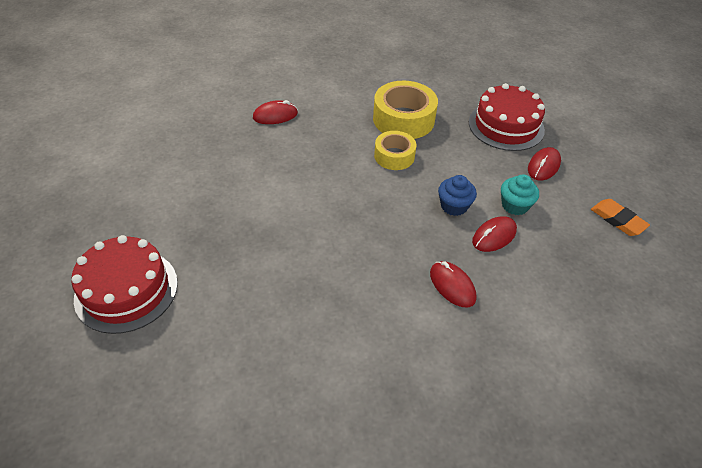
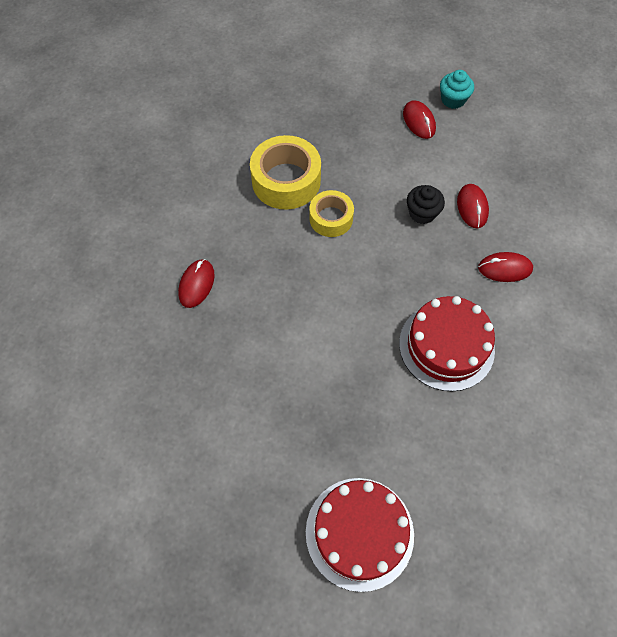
camera: 55 degrees left, 15 degrees up
blue cupcake [438,175,477,216] -> black cupcake [407,185,445,224]
red cake [469,83,545,151] -> red cake moved to [399,296,495,392]
turquoise cupcake [501,174,539,215] -> turquoise cupcake moved to [440,70,474,109]
orange eraser [591,199,650,236] -> none

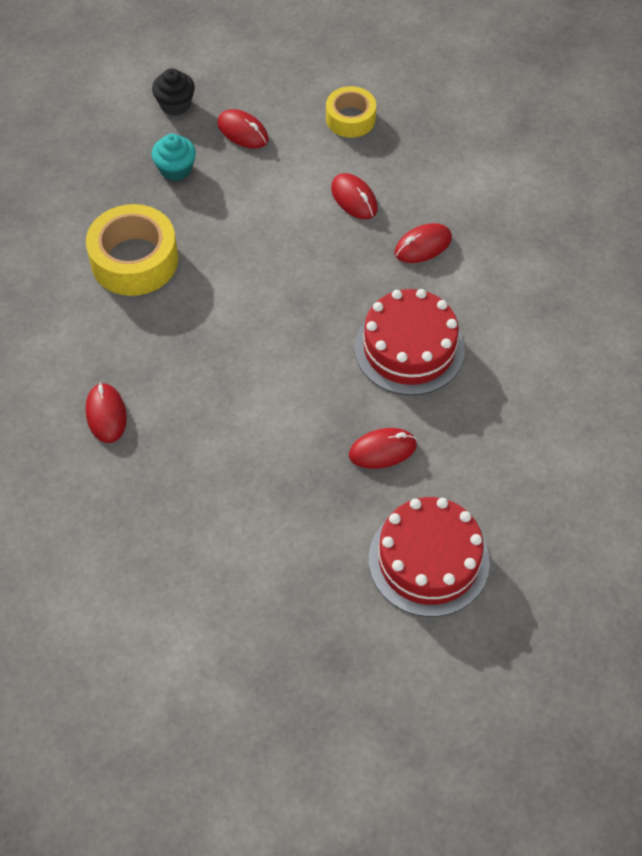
camera: 30 degrees left, 5 degrees down
yellow tape [309,190,354,237] -> yellow tape moved to [326,86,376,138]
black cupcake [407,185,445,224] -> black cupcake moved to [152,68,195,116]
turquoise cupcake [440,70,474,109] -> turquoise cupcake moved to [152,134,196,181]
none -> red mouse [349,428,417,469]

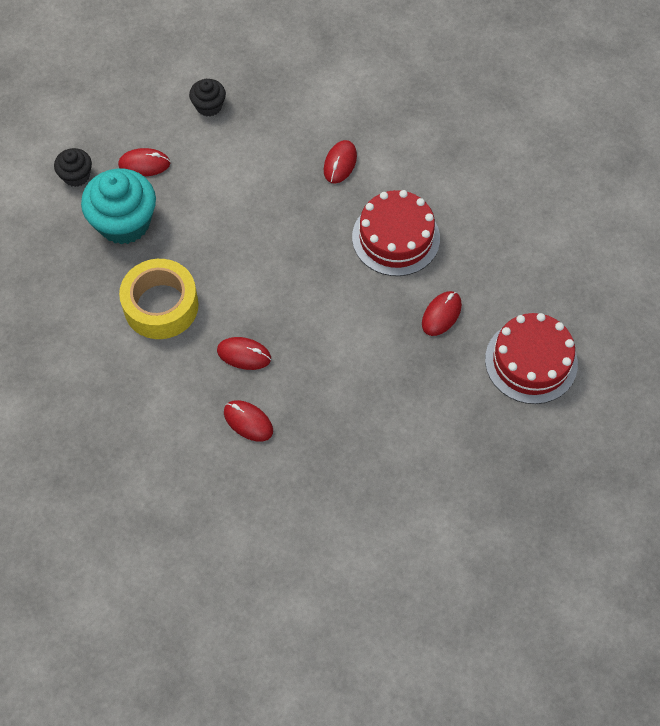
camera: 40 degrees left, 5 degrees up
turquoise cupcake [152,134,196,181] -> turquoise cupcake [81,169,156,245], size x1.92
yellow tape [326,86,376,138] -> black cupcake [189,79,226,117]
red mouse [331,173,378,219] -> red mouse moved to [217,337,271,370]

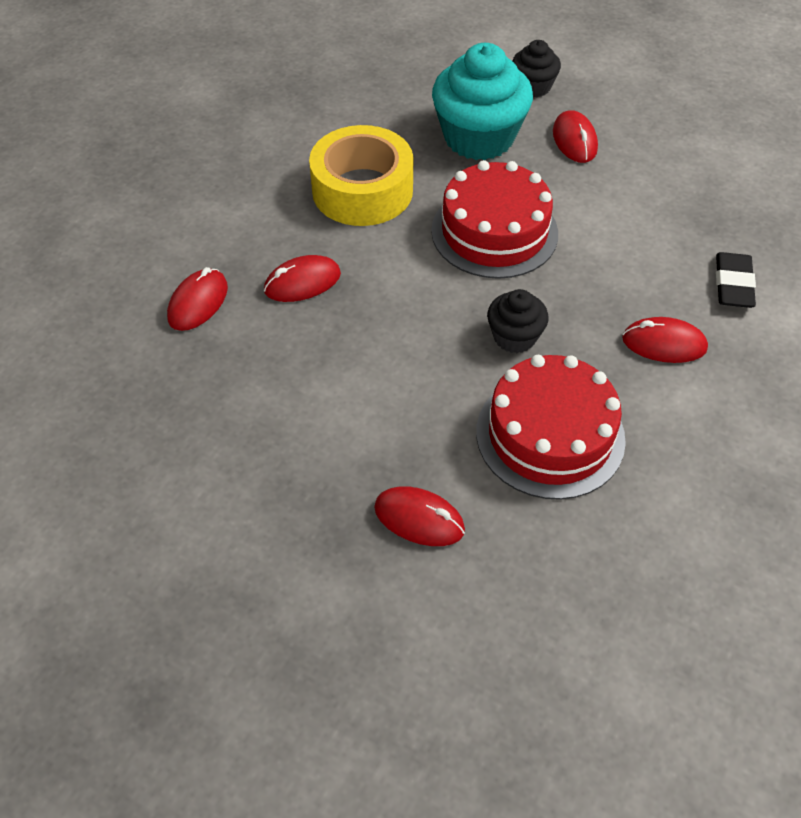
camera: 80 degrees right, 10 degrees down
black cupcake [189,79,226,117] -> black cupcake moved to [487,289,549,353]
red mouse [217,337,271,370] -> red mouse turned 60 degrees clockwise [264,255,341,302]
red cake [485,313,578,404] -> red cake moved to [431,160,558,279]
none -> black eraser [716,252,756,308]

